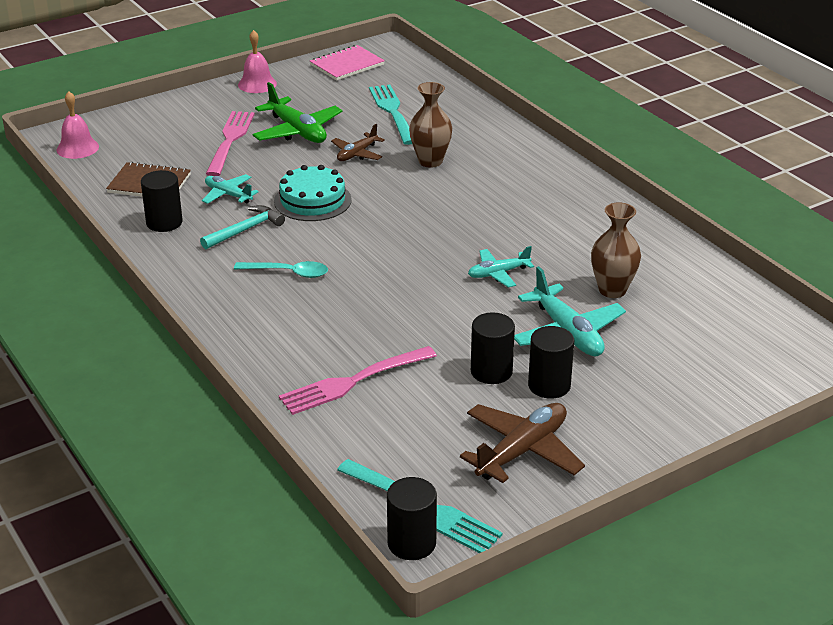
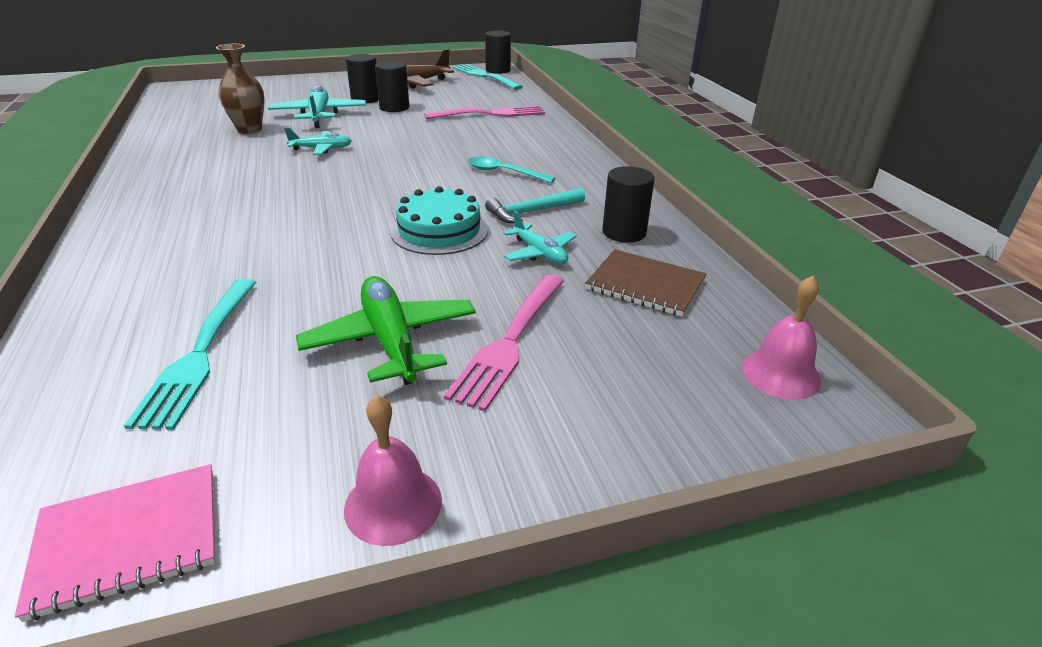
camera: 165 degrees left, 0 degrees up
brown plane [331,124,385,161] -> none
brown vase [409,82,452,168] -> none

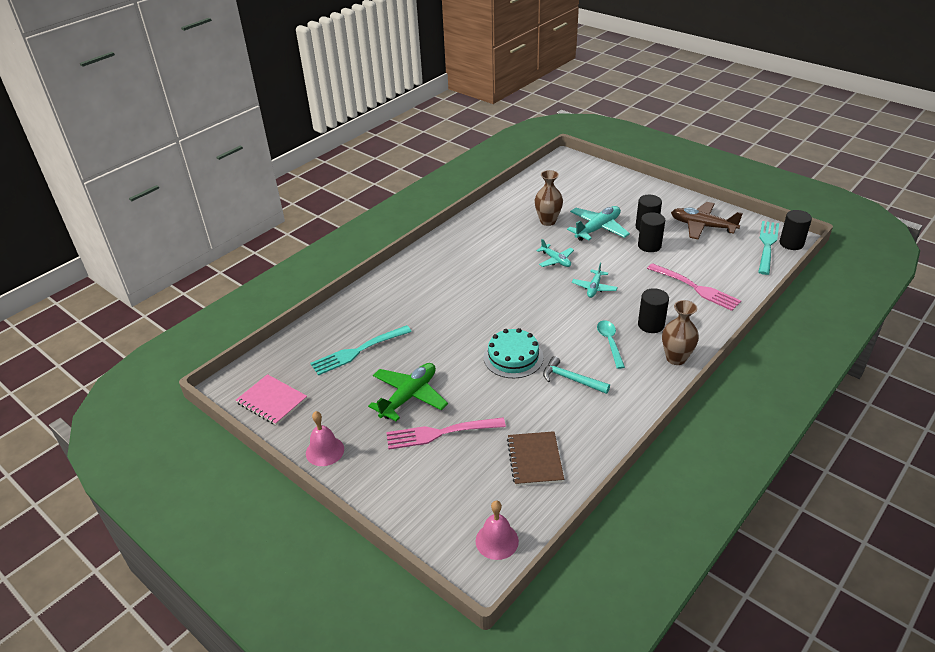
camera: 60 degrees right, 5 degrees up
turquoise plane [503,211,577,264] -> turquoise plane moved to [572,263,618,298]
black cylinder [602,166,655,243] -> black cylinder moved to [638,288,669,333]
none -> brown vase [662,300,699,365]

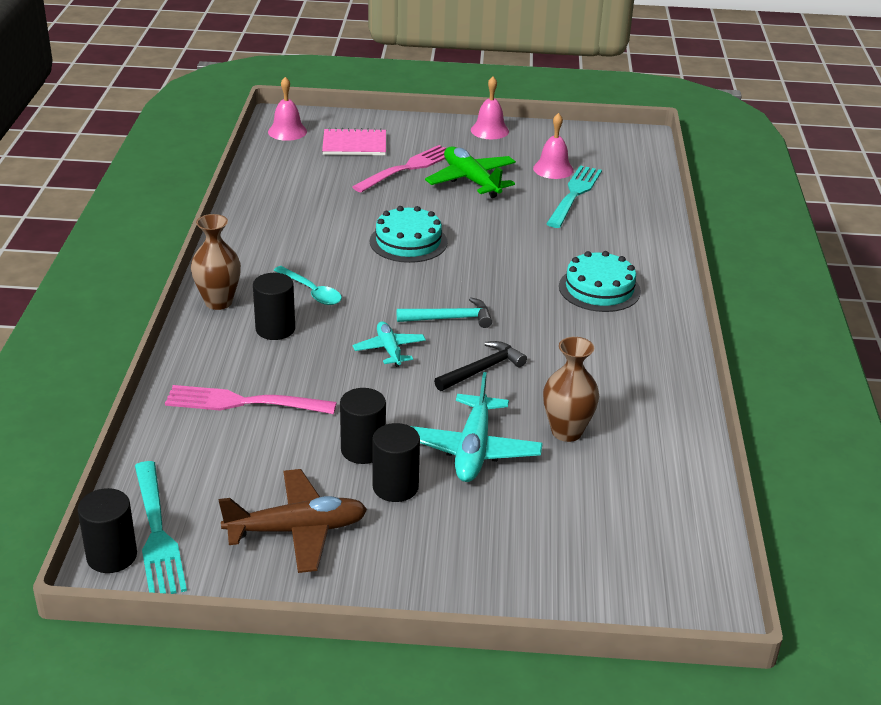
camera: 140 degrees right, 5 degrees down
pink notebook [236,374,307,425] -> pink notebook moved to [322,128,386,155]
green plane [368,363,448,421] -> green plane turned 150 degrees clockwise [425,147,516,198]
brown notebook [507,431,564,486] -> none
turquoise plane [536,239,574,267] -> black hammer [434,341,527,391]
turquoise hammer [543,356,610,394] -> turquoise hammer moved to [397,298,492,328]
none -> pink bell [533,113,574,179]
none -> turquoise cake [559,251,641,312]

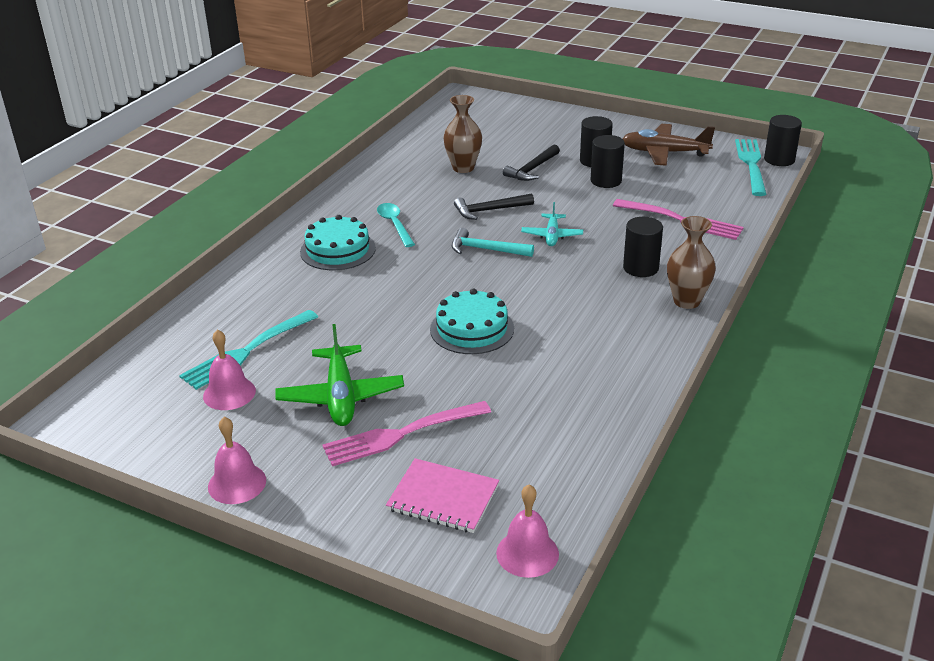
camera: 155 degrees left, 0 degrees up
turquoise spoon [274,266,342,305] -> turquoise spoon moved to [377,203,415,247]
turquoise plane [411,372,543,482] -> black hammer [503,144,560,181]

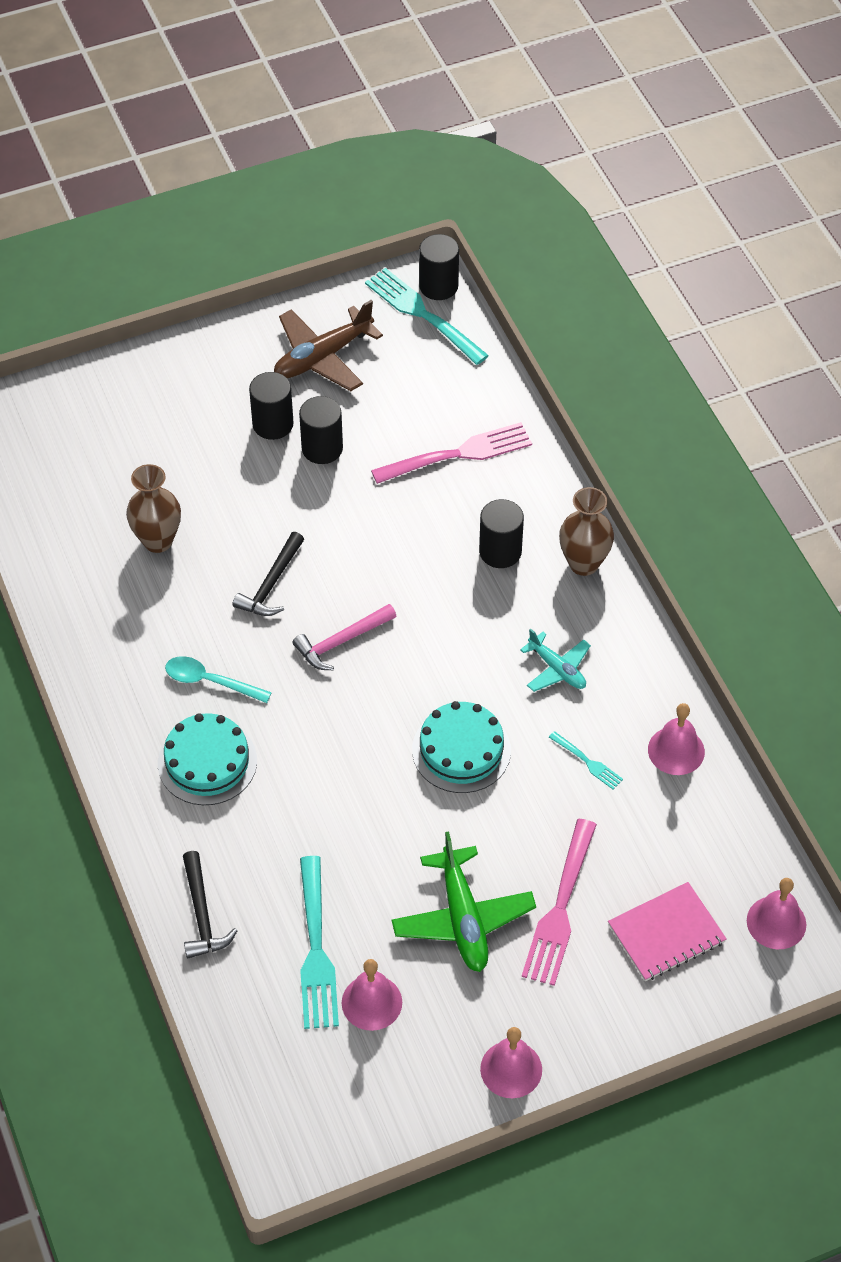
camera: 50 degrees left, 20 degrees up
green plane [275,324,404,426] -> green plane turned 45 degrees clockwise [392,831,536,972]
turquoise hammer [452,228,534,257] -> pink hammer [292,604,396,670]
black hammer [503,144,560,181] -> black hammer moved to [183,851,237,959]
turquoise plane [521,202,583,246] -> turquoise plane moved to [520,629,591,692]
none -> turquoise fork [549,731,623,789]
none -> pink bell [648,703,705,775]

